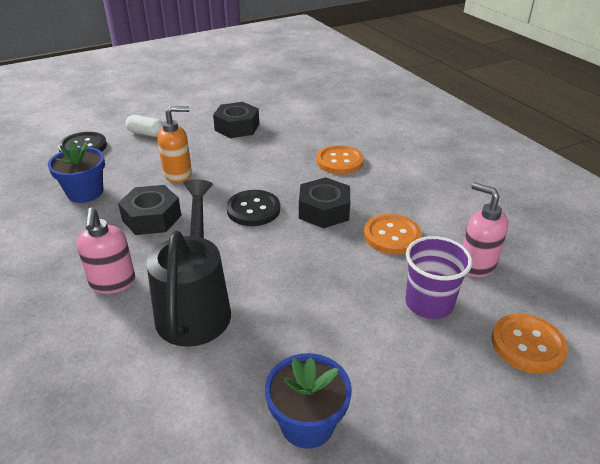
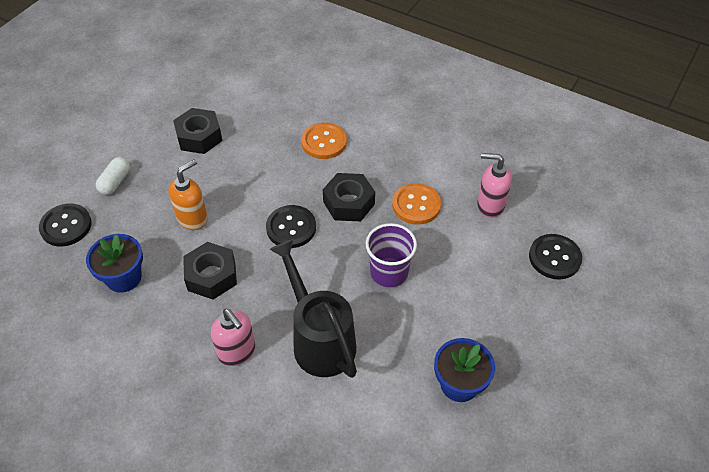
camera: 30 degrees left, 15 degrees up
white capsule [125,115,163,137] -> white capsule turned 60 degrees counterclockwise [96,157,130,195]
purple cup [405,236,472,319] -> purple cup moved to [366,223,417,287]
orange button [491,313,568,374] -> black button [529,234,582,279]

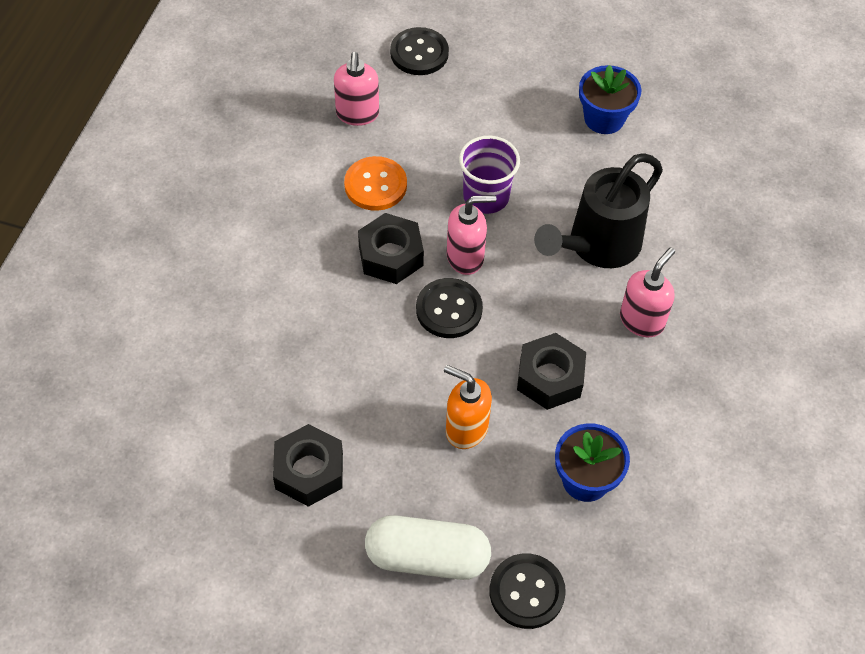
camera: 105 degrees left, 5 degrees up
white capsule [96,157,130,195] -> white capsule [365,515,491,580], size x1.77
orange button [301,122,347,159] -> none
none -> pink soap dispenser [447,195,496,275]

